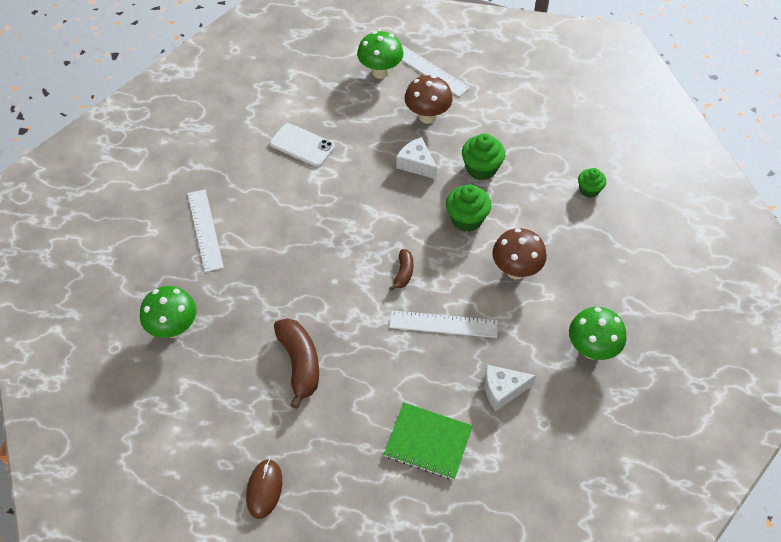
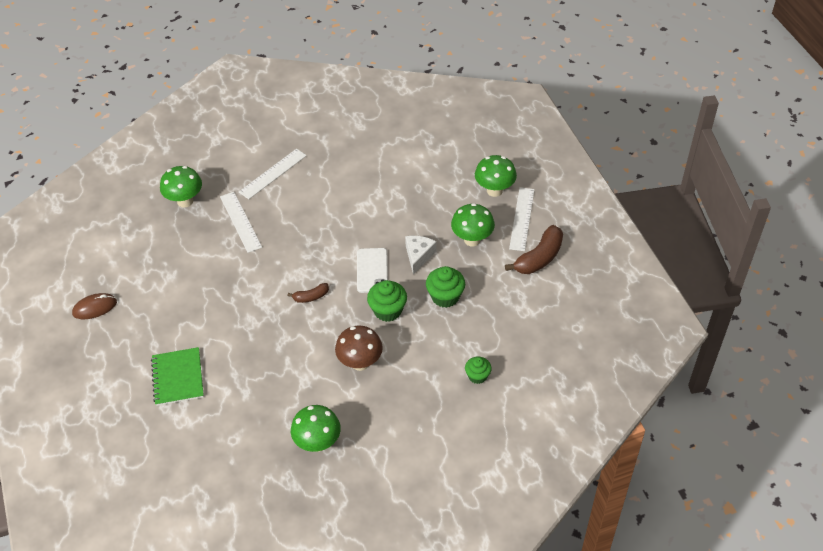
camera: 60 degrees right, 5 degrees down
white phone [270,123,335,167] -> white phone moved to [357,248,388,293]
brown banana [274,318,319,409] -> brown banana moved to [505,225,563,274]
white ruler [389,310,498,338] -> white ruler moved to [220,192,262,253]
brown mushroom [404,75,453,124] -> green mushroom [451,203,495,246]
white cheese [484,365,536,411] -> none

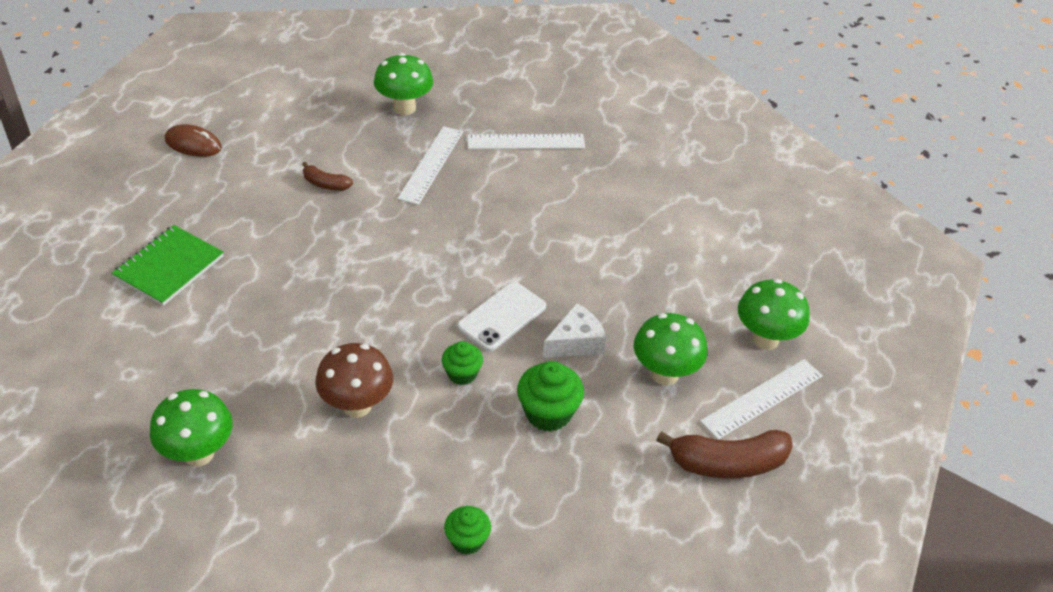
camera: 40 degrees right, 5 degrees down
brown banana [288,283,329,303] -> brown banana moved to [302,162,353,191]
green cupcake [367,280,407,322] -> green cupcake [442,341,483,385], size x0.64

